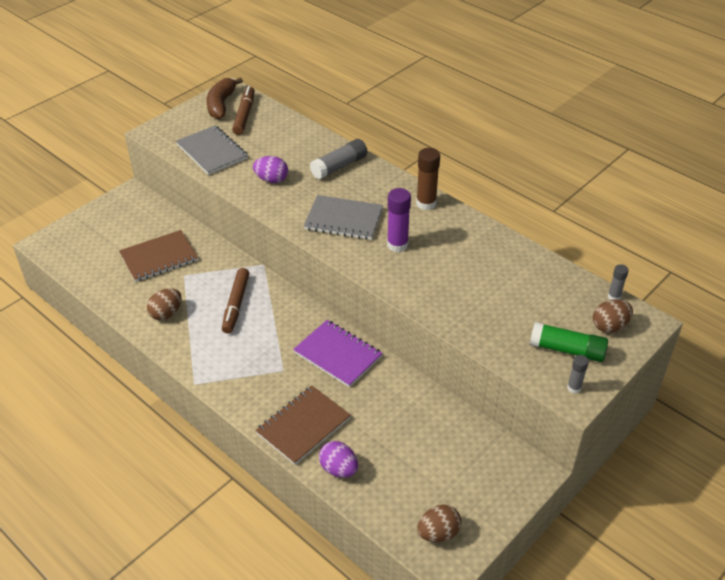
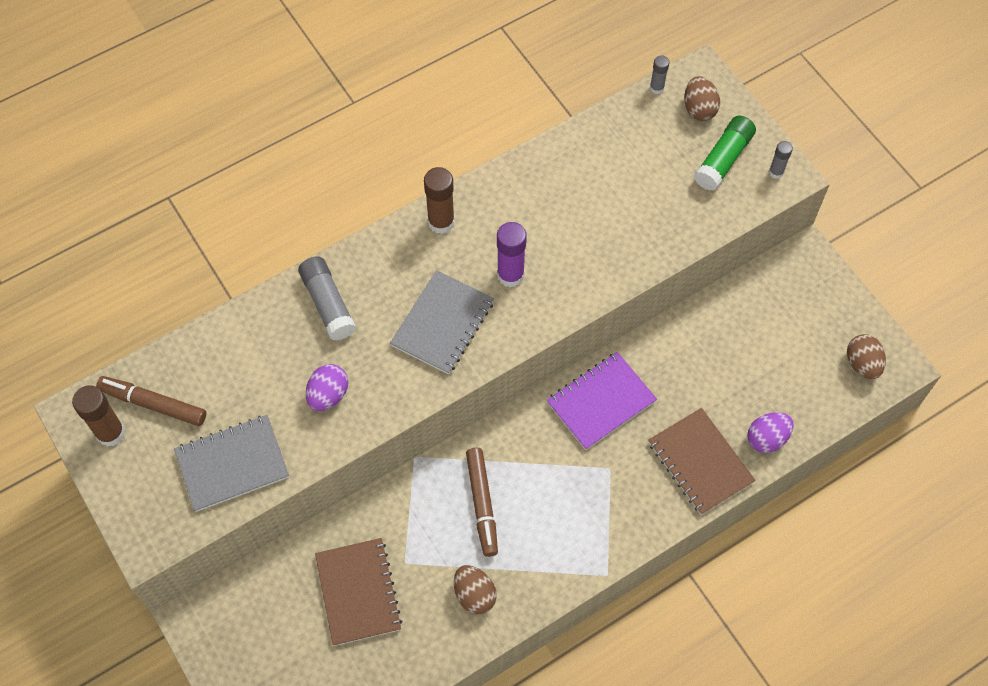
camera: 75 degrees left, 20 degrees up
brown banana [207,77,243,119] -> brown glue stick [72,386,125,447]
brown marker [222,268,249,334] -> brown marker turned 60 degrees clockwise [466,448,498,557]

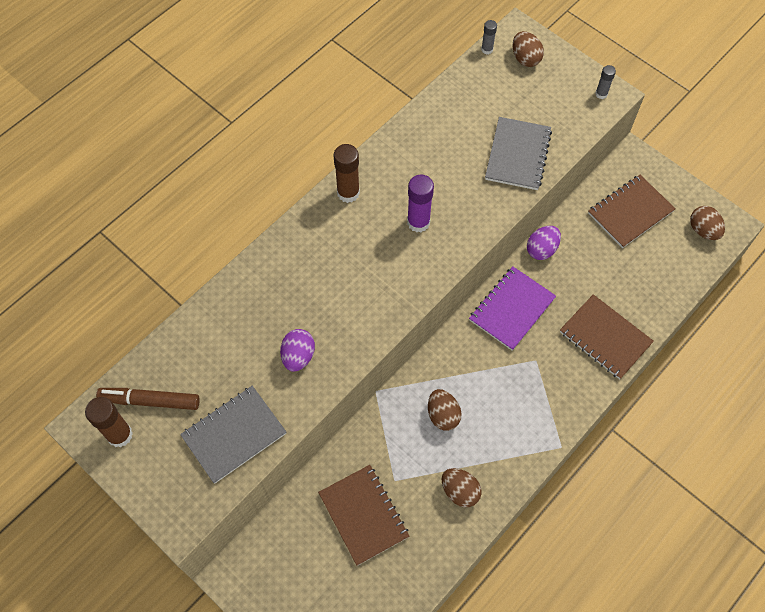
camera: 15 degrees left, 0 degrees up
grey glue stick [298,256,356,341] -> none
grey notebook [390,270,494,374] -> grey notebook moved to [485,117,552,190]
brown marker [466,448,498,557] -> brown egg [428,389,462,431]
green glue stick [694,115,756,191] -> none
purple egg [747,412,794,453] -> purple egg moved to [527,226,561,260]
none -> brown notebook [588,175,675,248]

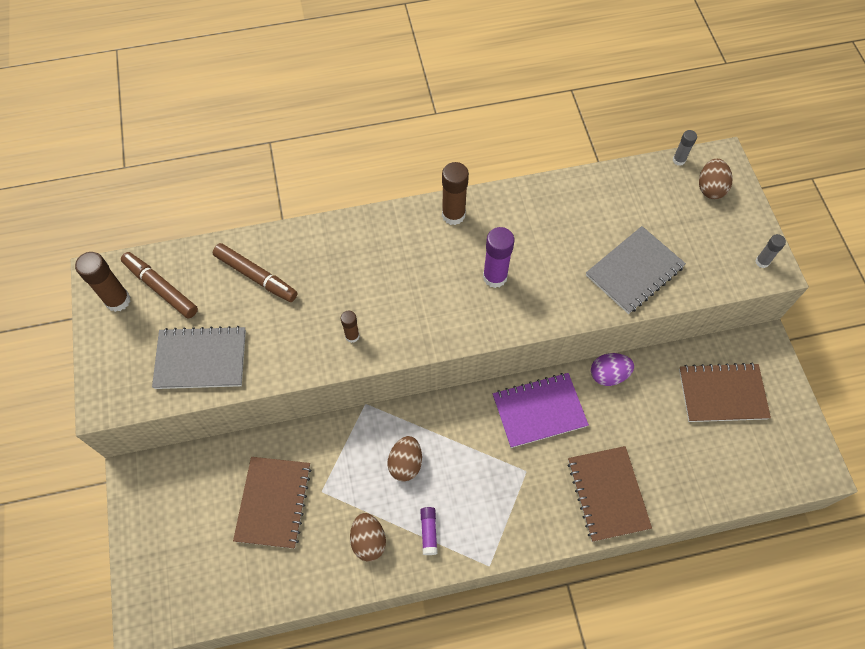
camera: 35 degrees right, 0 degrees up
purple egg [280,329,315,372] -> none
brown egg [690,206,725,240] -> none
none -> brown marker [213,243,298,302]
none -> brown glue stick [341,311,360,343]
none -> purple glue stick [420,507,438,555]

